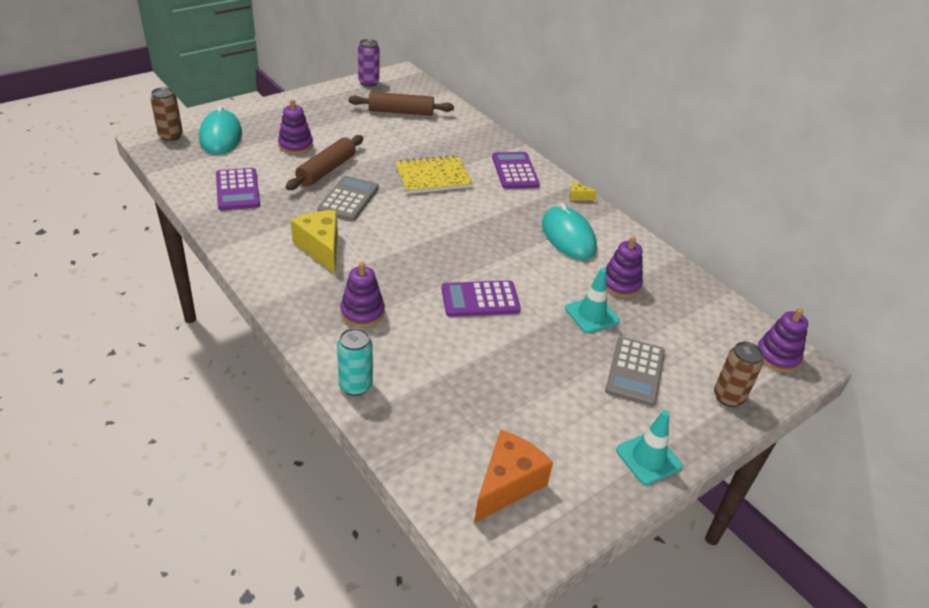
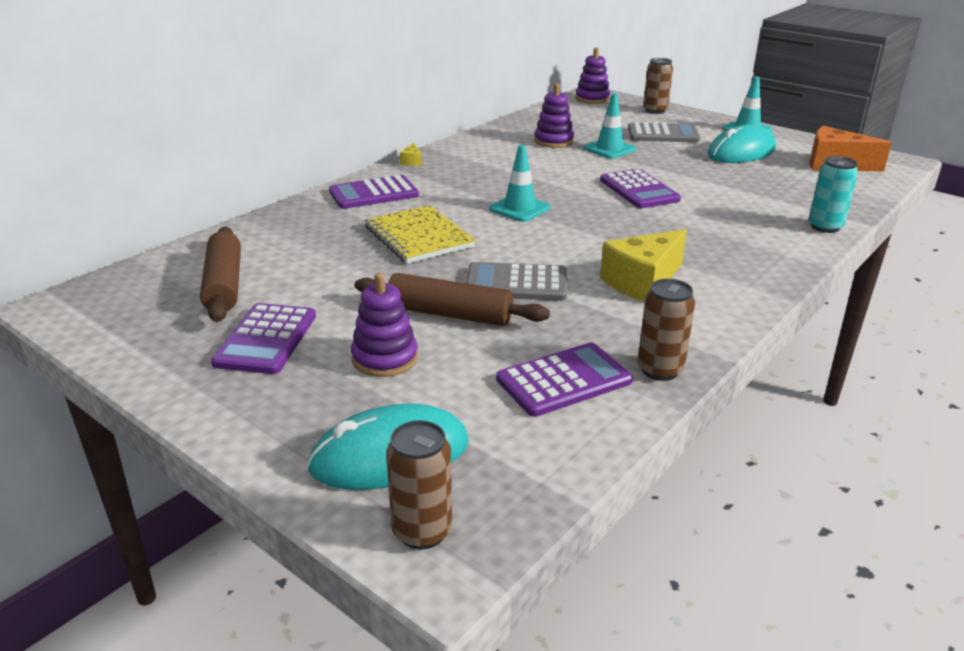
camera: 100 degrees left, 10 degrees down
purple stacking toy [340,262,385,327] -> none
purple can [358,39,379,87] -> none
turquoise mouse [542,203,597,260] -> turquoise mouse moved to [708,124,776,163]
none -> purple calculator [211,303,316,374]
none -> turquoise traffic cone [489,145,551,222]
none -> brown can [637,279,695,381]

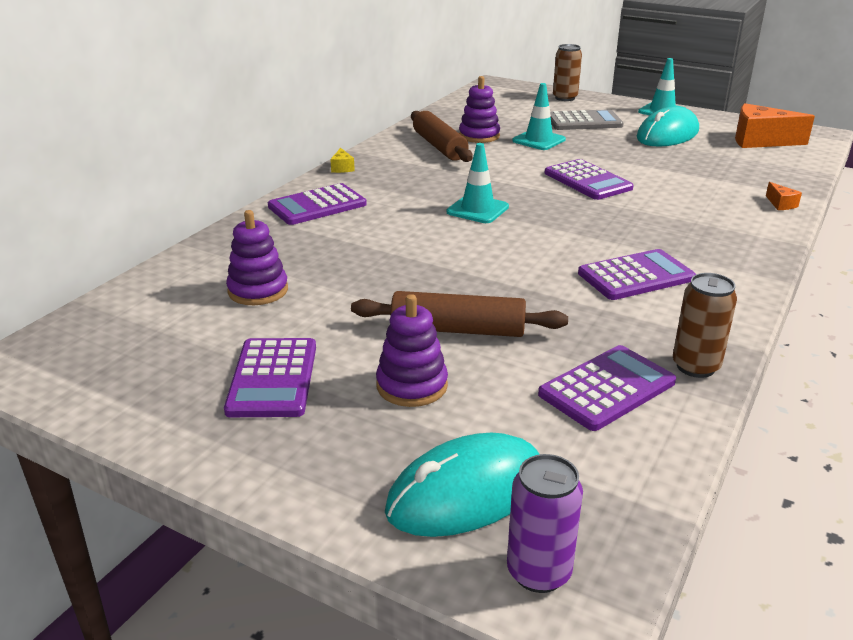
camera: 10 degrees left, 0 degrees up
brown rolling pin [200,227,241,322] -> brown rolling pin moved to [411,111,473,162]
yellow notebook [365,205,476,264] -> none
brown can [386,420,452,549] -> purple can [507,454,583,593]
grey calculator [466,262,567,301] -> none
purple stacking toy [575,47,610,104] -> purple stacking toy moved to [226,210,288,305]
yellow cheese [600,229,687,302] -> purple calculator [578,249,696,300]
turquoise can [808,156,858,233] -> orange cheese [766,182,802,210]

